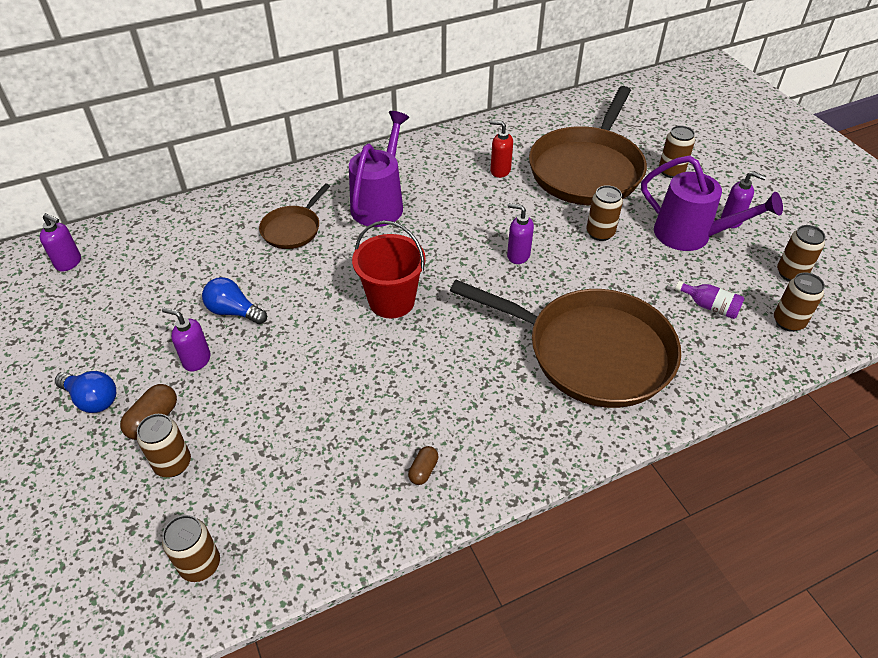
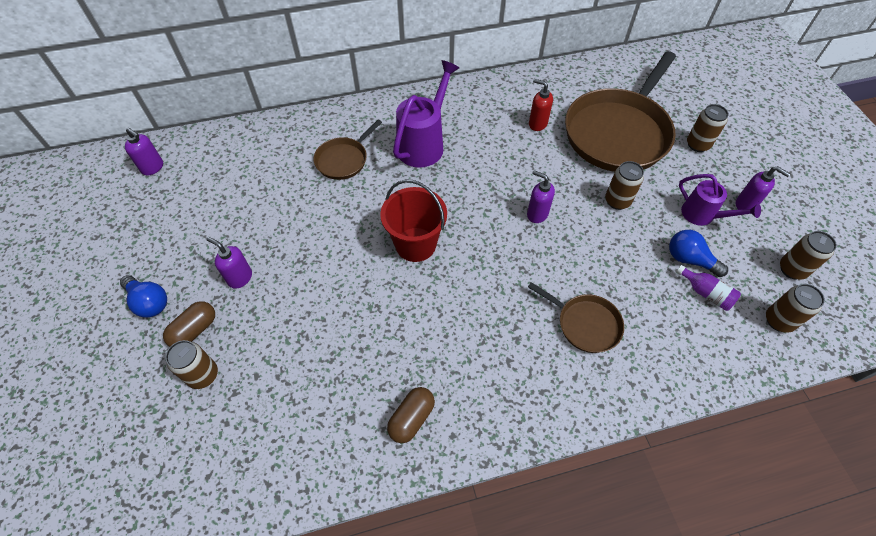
camera: 10 degrees right, 10 degrees up
brown can [162,515,220,582] -> none
blue light bulb [202,277,267,324] -> blue light bulb moved to [669,230,728,277]
brown capsule [408,446,439,485] -> brown capsule [387,387,435,443], size x1.57
brown pan [450,280,681,408] -> brown pan [528,282,624,353], size x0.48
purple watering can [641,155,783,251] -> purple watering can [679,174,761,226], size x0.63

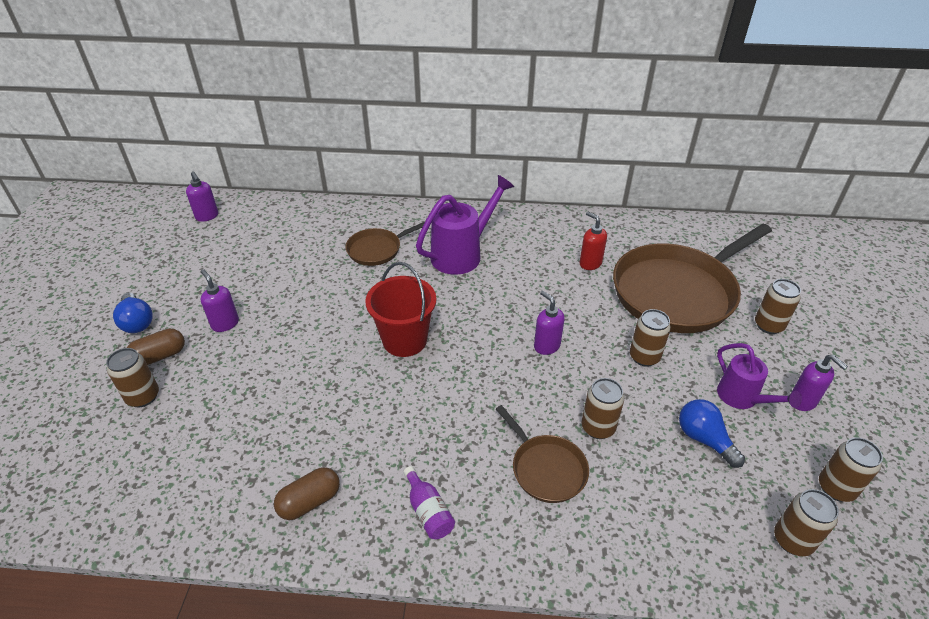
camera: 20 degrees right, 15 degrees down
purple bottle [676,265,741,311] -> purple bottle moved to [404,466,455,539]
none -> brown can [581,378,624,439]

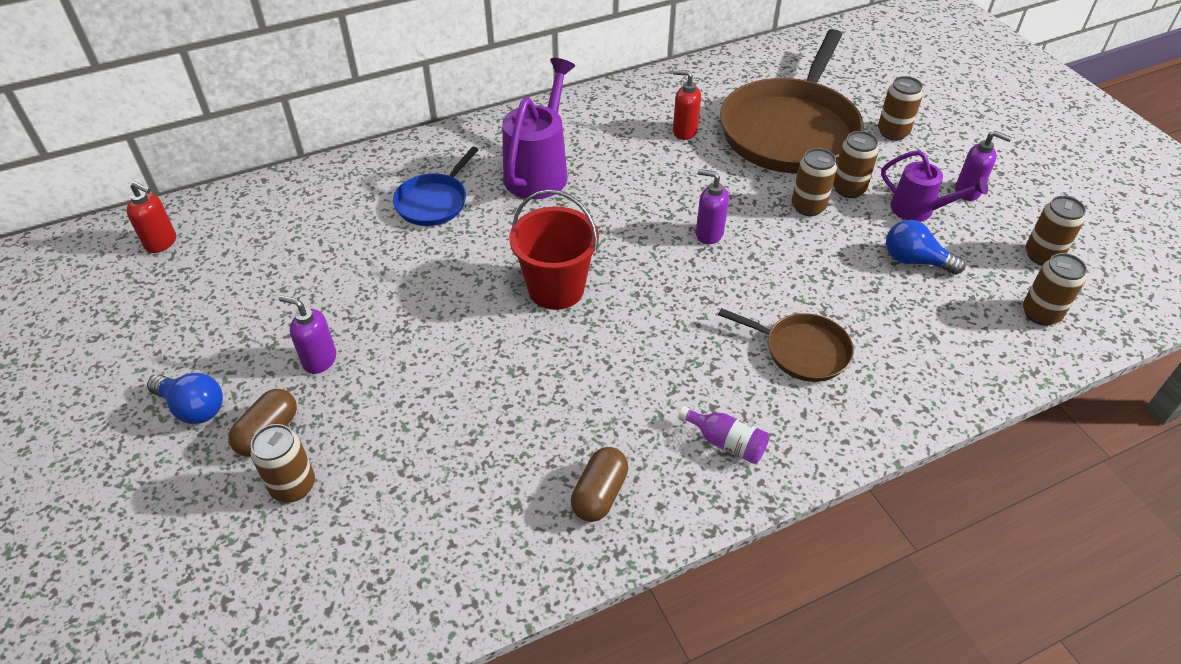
camera: 30 degrees left, 5 degrees up
purple soap dispenser [186,171,218,222] -> red soap dispenser [126,181,176,253]
brown pan [346,222,425,266] -> blue pan [393,147,478,226]
brown can [581,378,624,439] -> brown can moved to [833,131,879,198]

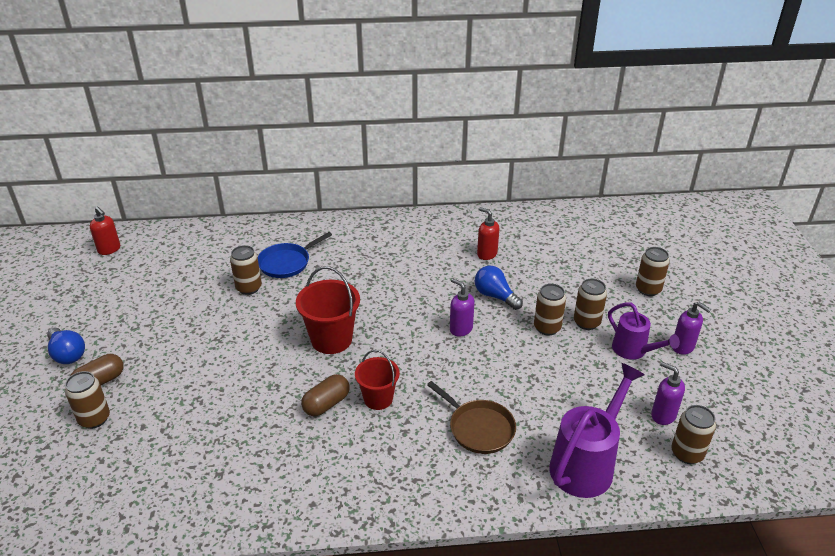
camera: 20 degrees right, 10 degrees down
purple soap dispenser [279,295,336,374] -> purple soap dispenser moved to [651,362,685,425]
purple watering can [502,58,575,199] -> purple watering can moved to [549,363,644,498]
brown capsule [571,447,628,522] -> brown capsule moved to [301,374,350,416]
purple bottle [678,406,769,464] -> none
brown pan [720,29,864,173] -> none
blue light bulb [886,220,965,275] -> blue light bulb moved to [475,266,523,310]
brown can [1025,196,1086,265] -> brown can moved to [230,245,262,295]
none -> red bucket [355,350,400,410]

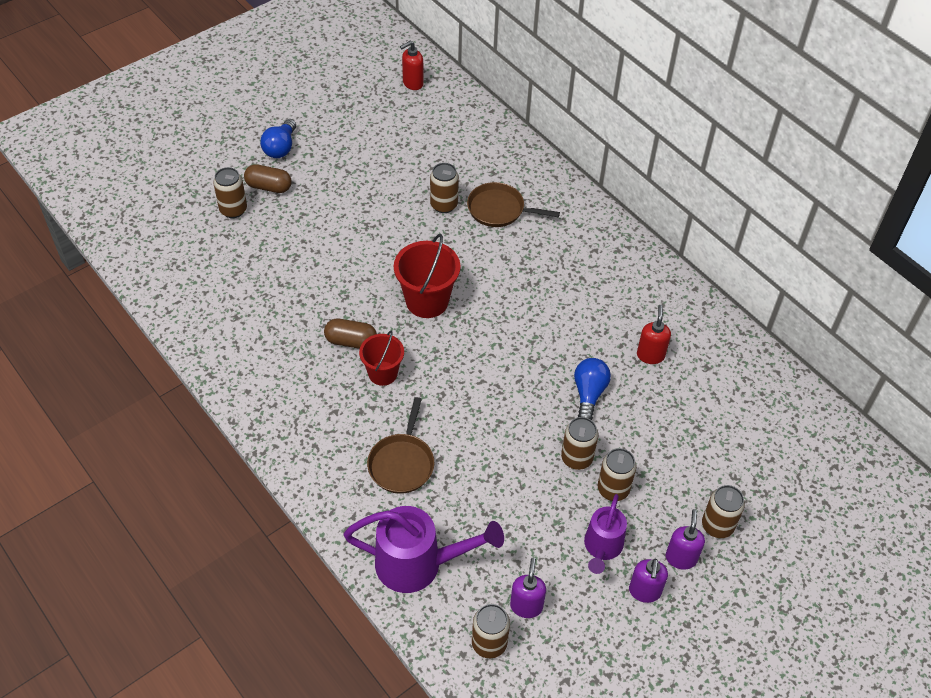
camera: 55 degrees right, 15 degrees up
red soap dispenser [90,206,120,255] -> red soap dispenser turned 45 degrees clockwise [400,41,424,90]
blue pan [258,232,332,278] -> brown pan [467,182,560,227]
purple soap dispenser [450,278,475,337] -> purple soap dispenser moved to [666,509,705,570]

